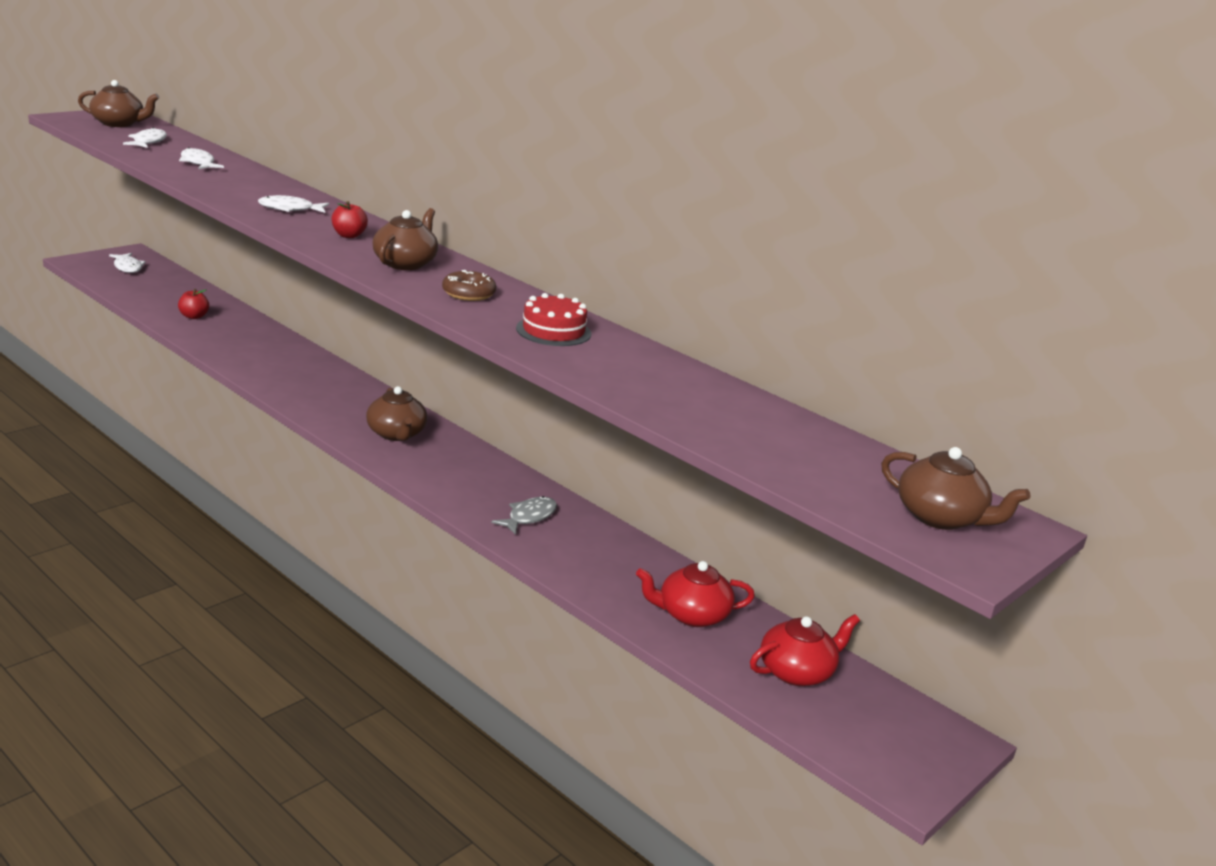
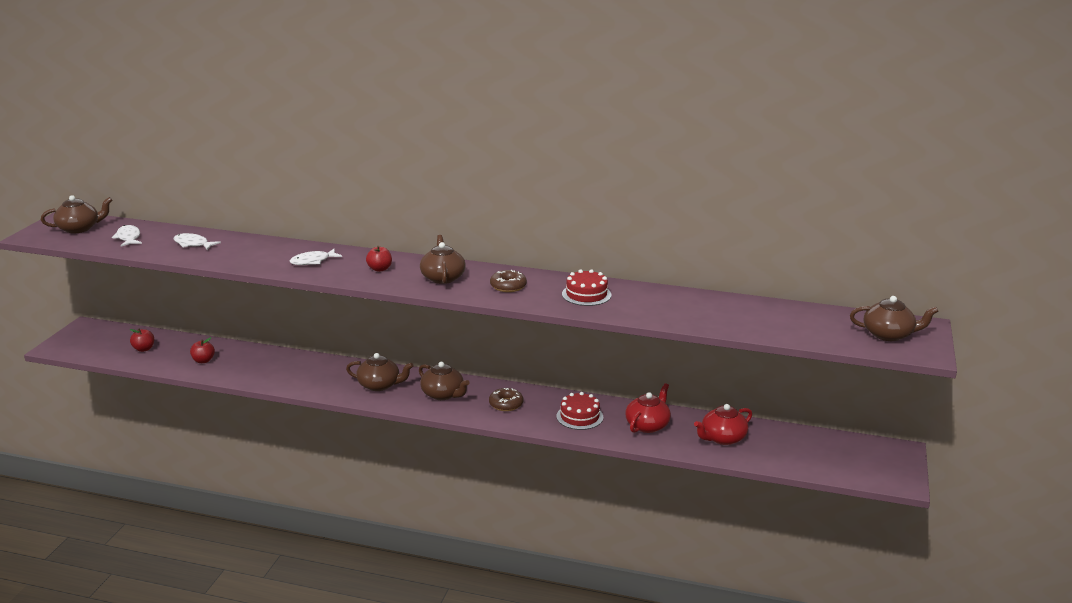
camera: 25 degrees left, 0 degrees up
white fish [109,253,146,273] -> none
grey fish [491,496,557,535] -> red cake [556,392,603,430]
red teapot [750,614,860,686] -> red teapot moved to [625,383,671,433]
none -> red apple [129,328,154,352]
none -> brown teapot [346,353,413,391]
none -> brown donut [489,388,523,411]

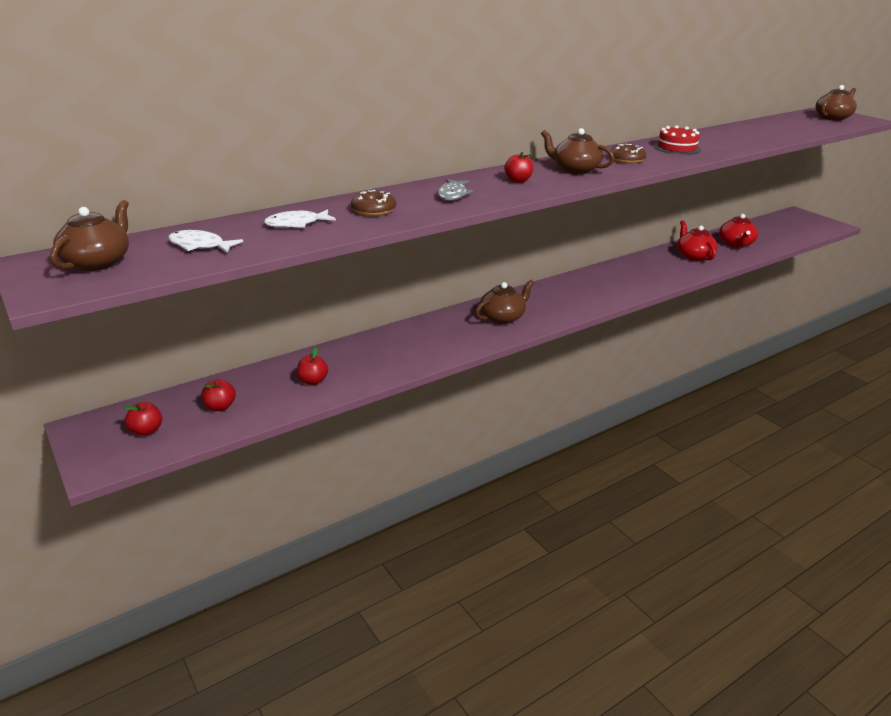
camera: 50 degrees left, 5 degrees up
white fish [290,249,342,265] -> grey fish [437,179,473,201]
brown teapot [419,362,470,400] -> none
brown donut [489,388,523,411] -> brown donut moved to [351,190,396,216]
red cake [556,392,603,430] -> none
none -> red apple [123,402,162,436]

